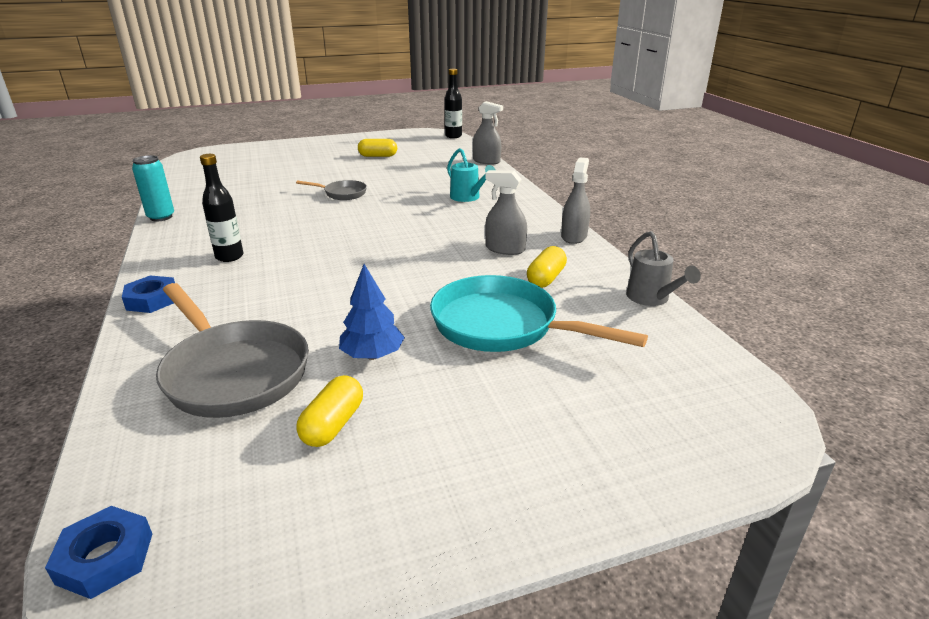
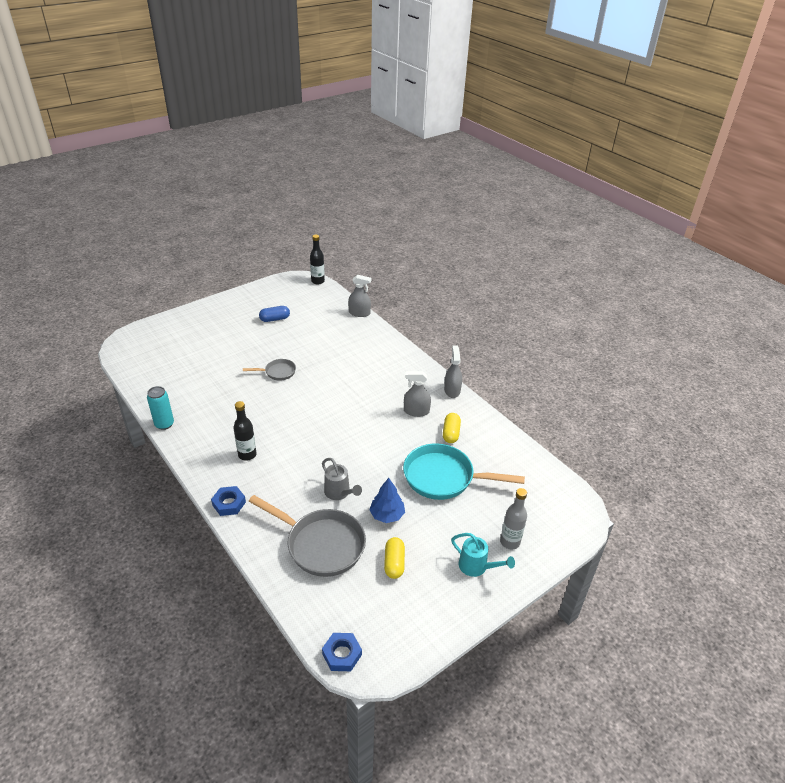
camera: 20 degrees left, 10 degrees up
yellow capsule [358,139,397,157] -> blue capsule [259,306,290,322]
turquoise watering can [447,148,495,202] -> turquoise watering can moved to [451,533,515,577]
grey watering can [626,231,701,306] -> grey watering can moved to [322,458,362,500]
none -> grey bottle [500,488,527,549]

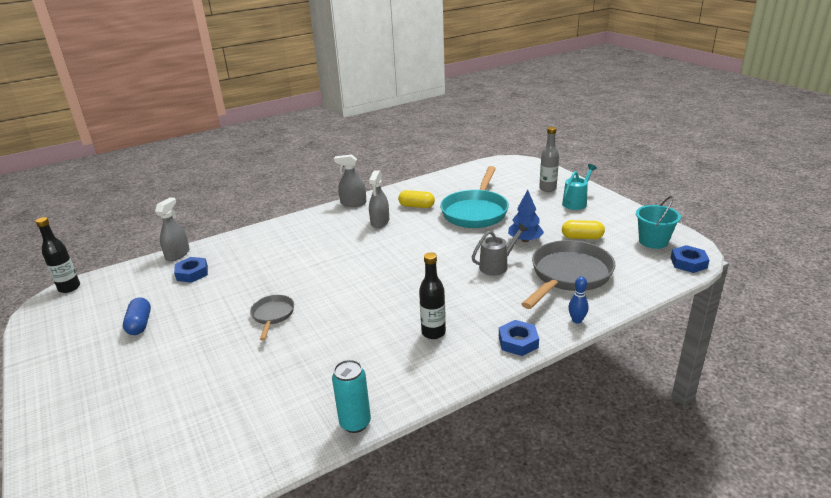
camera: 80 degrees left, 10 degrees down
none -> blue nut [174,257,208,283]
none -> blue bowling pin [568,276,589,324]
none -> turquoise bucket [636,196,681,249]

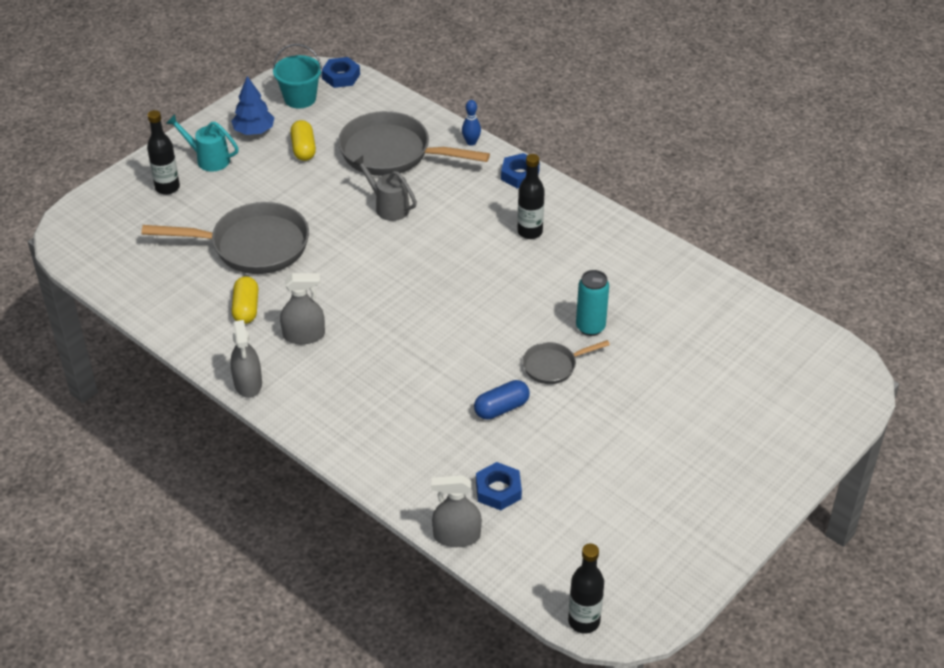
camera: 110 degrees left, 15 degrees up
blue capsule [123,298,151,335] -> blue capsule moved to [474,380,530,419]
turquoise can [332,360,371,433] -> turquoise can moved to [576,270,609,336]
turquoise pan [440,166,509,228] -> grey pan [142,202,309,274]
blue tree [508,190,544,242] -> blue tree moved to [231,76,275,135]
grey bottle [539,127,559,192] -> black bottle [147,110,180,195]

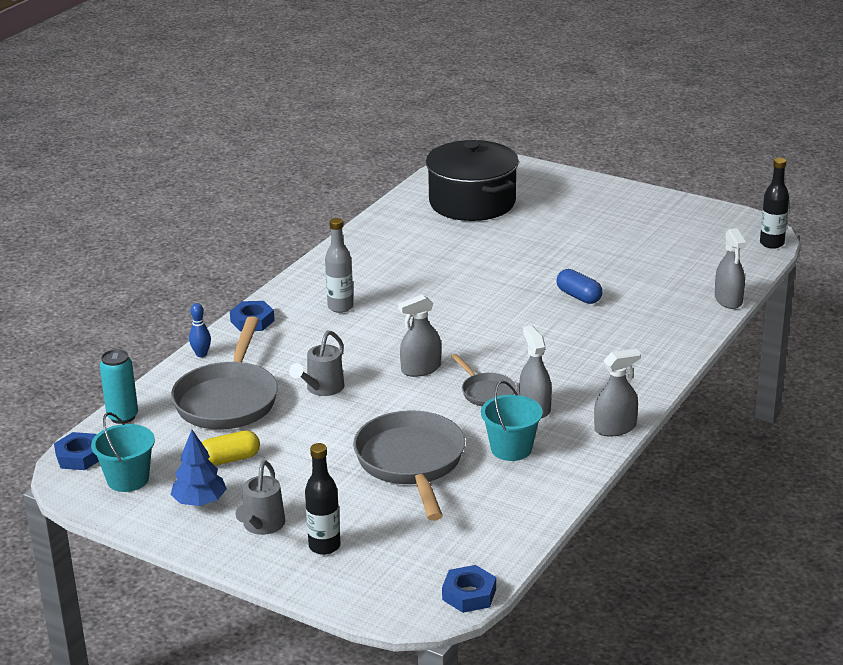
camera: 100 degrees left, 15 degrees down
turquoise watering can [166,114,239,171] -> grey watering can [236,460,285,535]
yellow capsule [232,276,259,324] -> turquoise bucket [481,381,543,461]
blue nut [476,462,522,510] -> blue nut moved to [442,565,496,613]
black bottle [517,154,545,239] -> grey bottle [325,218,353,313]
grey pan [523,340,610,384] -> grey pan moved to [451,354,516,406]
turquoise can [576,270,609,336] -> turquoise can moved to [100,349,138,424]
none -> grey spray bottle [398,295,441,377]
none -> black pot [426,140,519,221]

